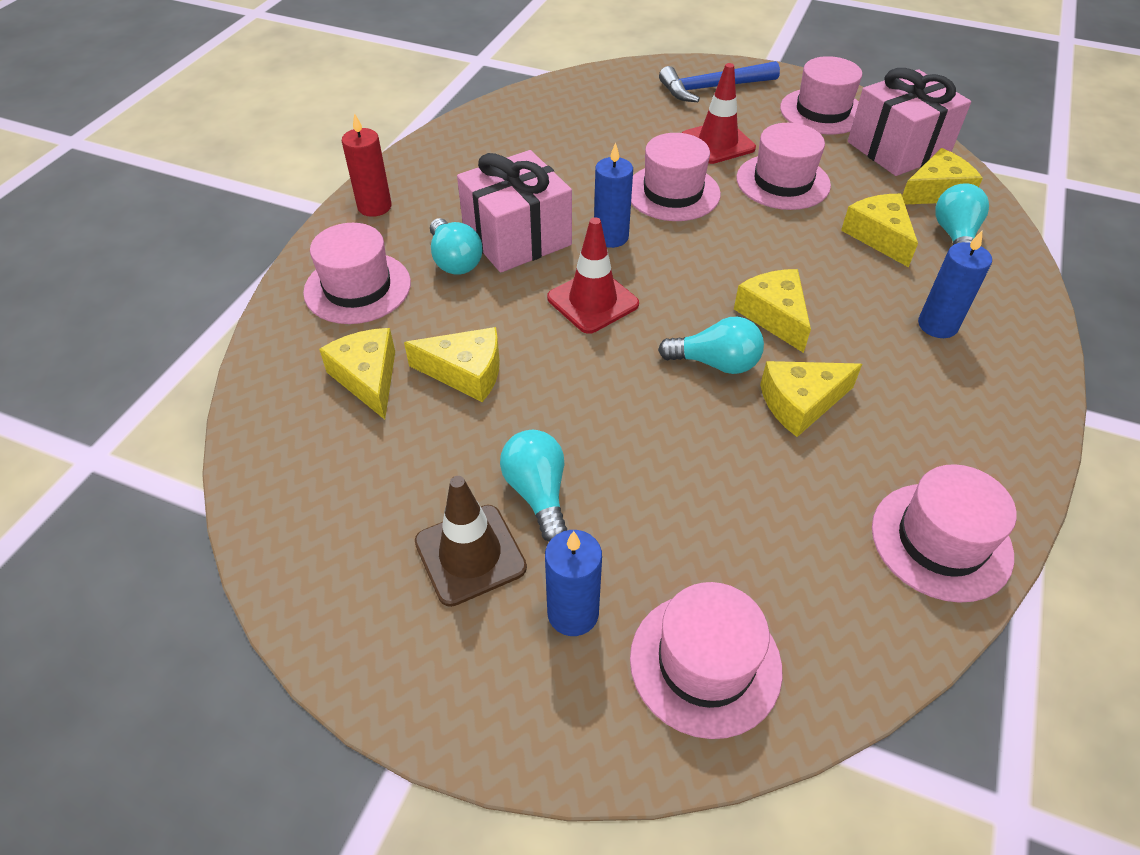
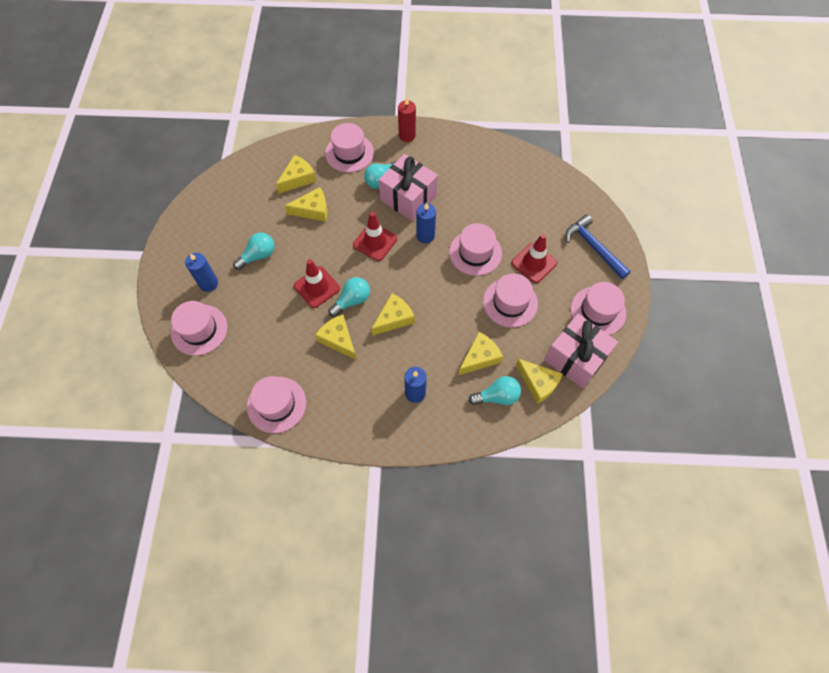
camera: 70 degrees right, 15 degrees up
yellow cheese [404,327,500,402] -> yellow cheese turned 90 degrees counterclockwise [284,187,327,222]
brown traffic cone [415,476,527,607] -> none
turquoise light bulb [658,317,764,374] -> turquoise light bulb turned 120 degrees counterclockwise [328,277,370,317]
none -> red traffic cone [294,259,340,308]

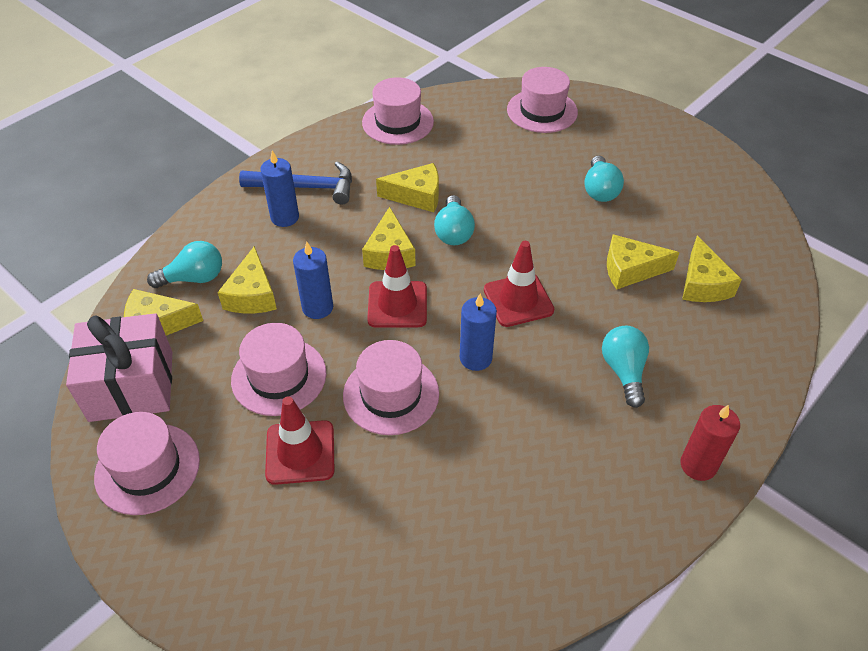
camera: 130 degrees right, 15 degrees down
blue candle [185,253,218,292] -> blue candle moved to [293,242,333,319]
yellow cheese [284,187,327,222] -> yellow cheese turned 60 degrees clockwise [607,234,680,289]
red traffic cone [294,259,340,308] -> red traffic cone moved to [367,245,427,328]
pink hat [325,123,374,172] -> none
pink gift [379,154,438,221] -> none
turquoise light bulb [468,376,521,405] -> turquoise light bulb turned 135 degrees counterclockwise [147,241,222,288]
blue hammer [565,214,631,279] -> blue hammer moved to [239,162,352,205]

